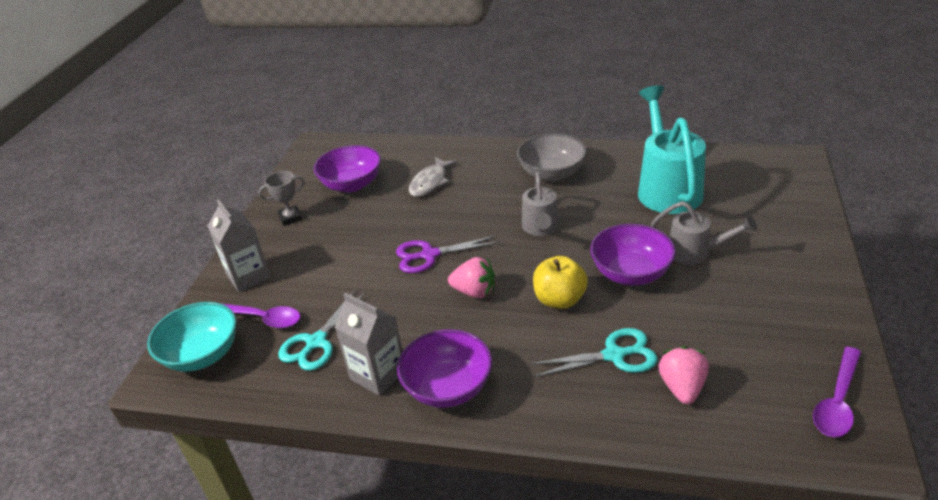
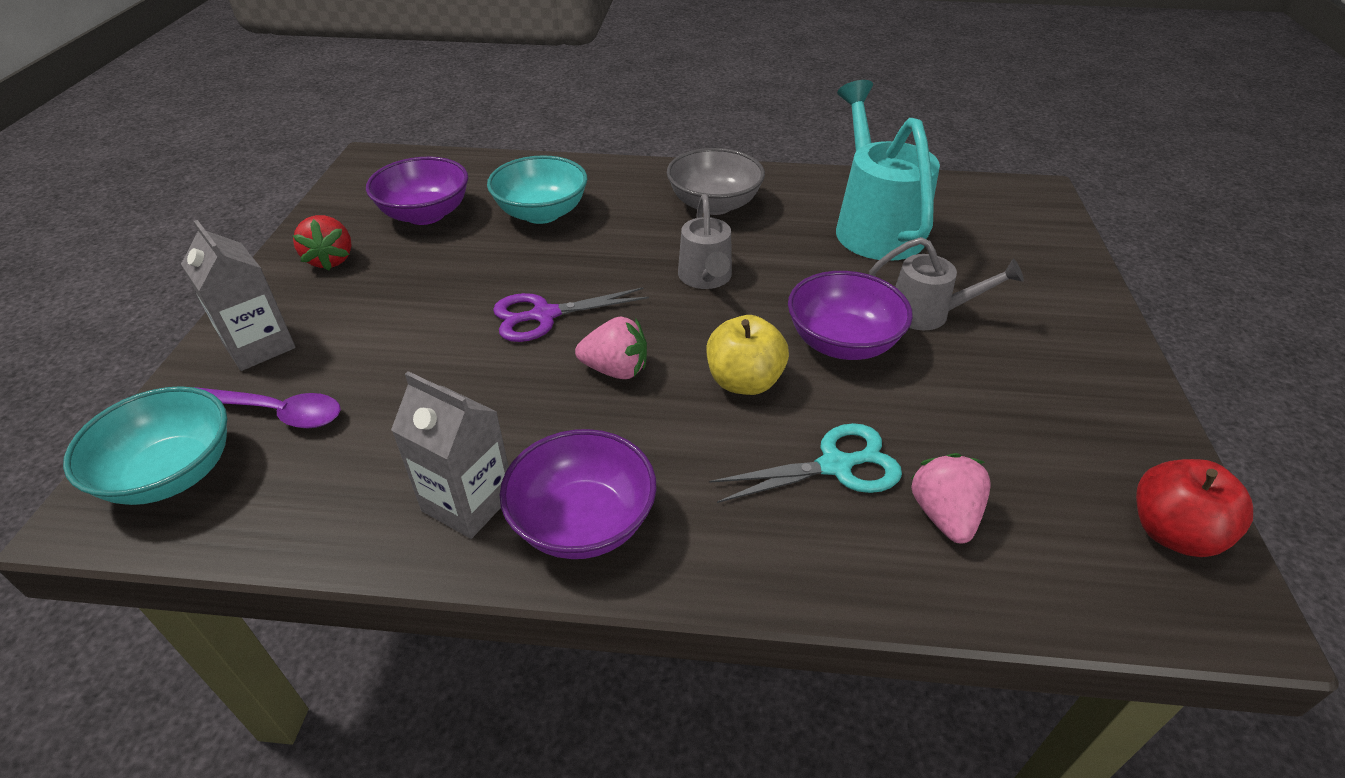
camera: 10 degrees left, 5 degrees up
grey trophy [258,171,305,226] -> red strawberry [293,215,352,270]
turquoise scissors [278,290,367,371] -> none
grey fish [409,157,457,197] -> turquoise bowl [487,155,587,224]
purple spoon [813,347,861,437] -> red apple [1136,459,1253,557]

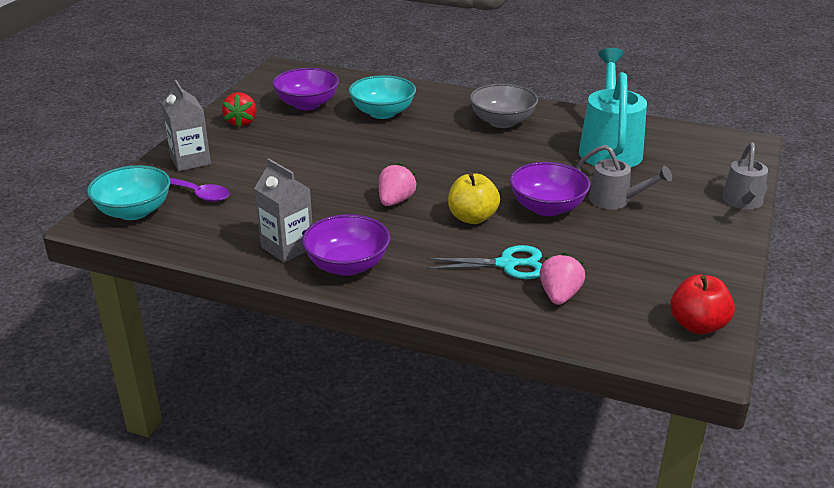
camera: 15 degrees right, 10 degrees down
purple scissors [493,287,649,342] -> none
pink strawberry [575,316,647,379] -> pink strawberry turned 90 degrees counterclockwise [379,163,417,206]
grey watering can [678,194,732,289] -> grey watering can moved to [722,142,768,210]

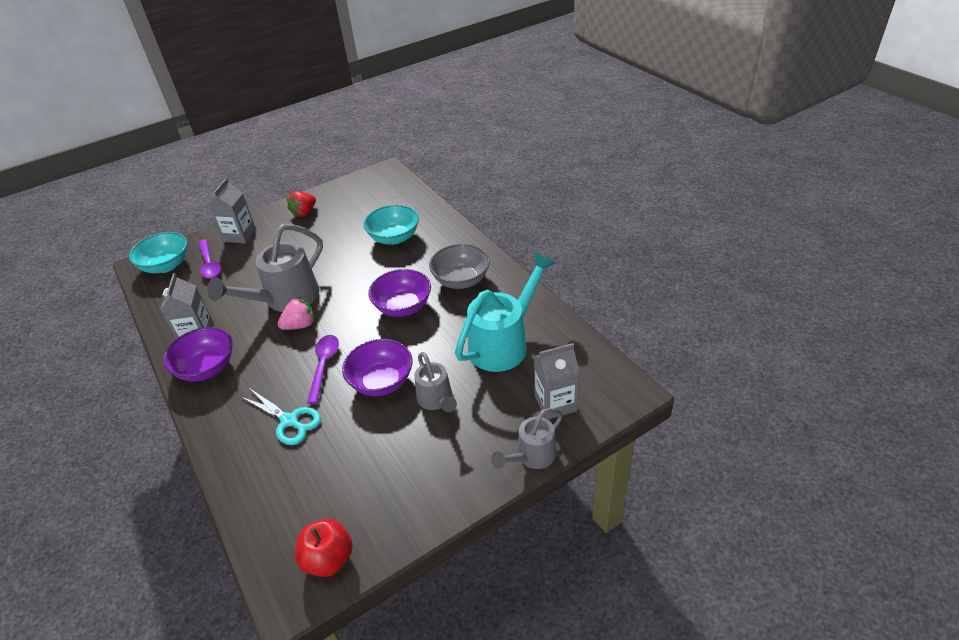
camera: 40 degrees right, 10 degrees up
purple bowl [272,68,339,110] -> purple bowl moved to [368,269,431,317]
yellow apple [448,173,500,224] -> purple spoon [307,335,339,404]
pink strawberry [540,253,585,305] -> none
none -> grey watering can [207,224,323,312]
none -> grey carton [534,343,580,420]

